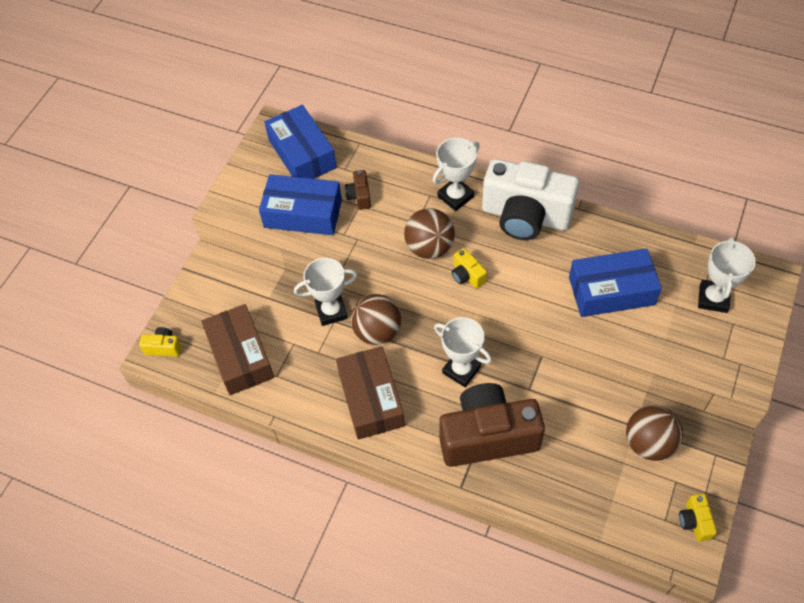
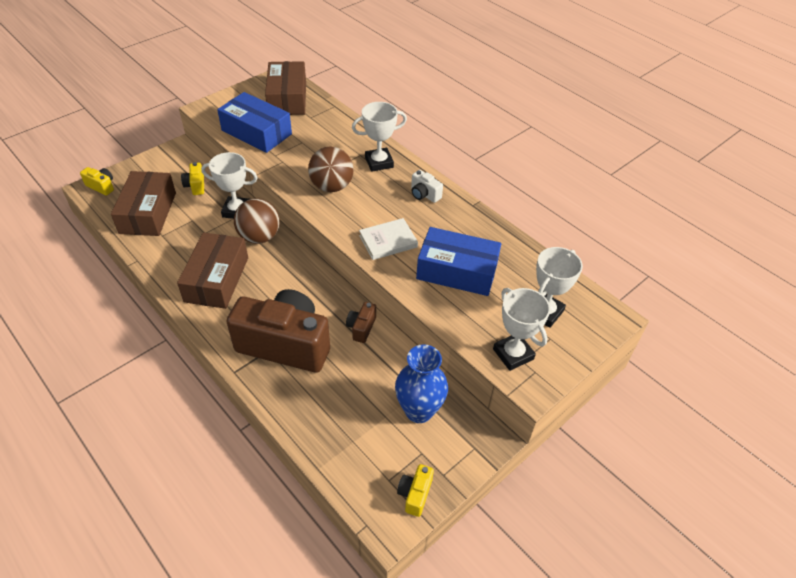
camera: 20 degrees right, 10 degrees down
blue box [264,105,337,179] -> brown box [265,61,306,115]
brown camera [345,170,371,210] -> brown camera moved to [346,302,376,343]
white trophy [434,317,492,387] -> white trophy moved to [493,288,550,371]
yellow camera [452,248,487,288] -> yellow camera moved to [181,162,204,195]
white camera [482,159,579,240] -> white camera [411,170,443,203], size x0.40
brown ball [626,405,683,461] -> blue vase [395,344,448,423]
none -> white book [359,218,418,260]

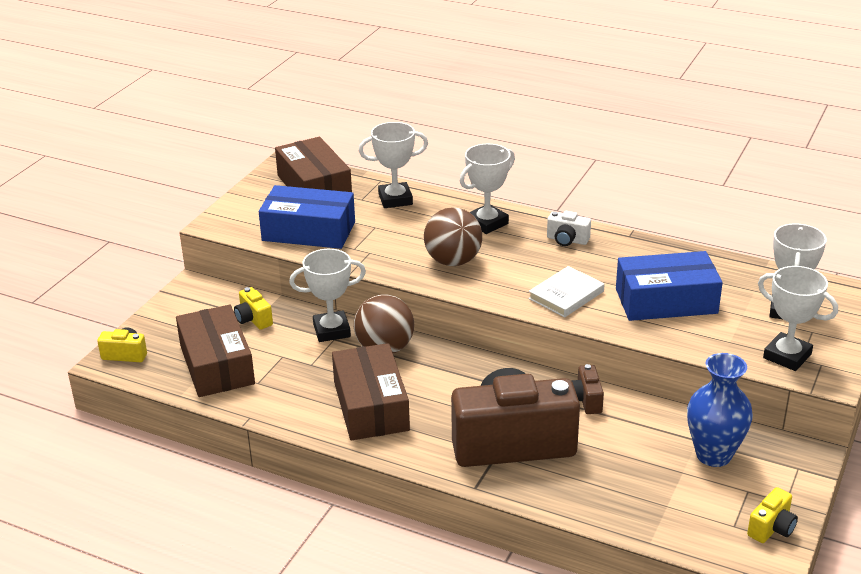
camera: 20 degrees left, 15 degrees down
yellow camera [397,464,434,517] -> yellow camera turned 135 degrees counterclockwise [747,487,798,543]
none -> white trophy [359,122,428,208]

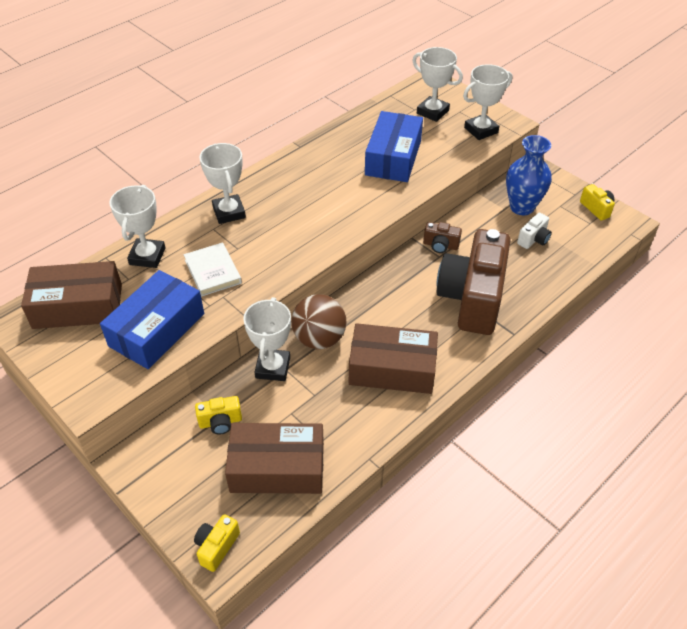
camera: 70 degrees left, 15 degrees up
brown ball [424,208,482,266] -> none
white book [529,266,604,317] -> white book moved to [184,242,242,296]
white camera [547,211,591,246] -> white camera moved to [517,213,552,249]

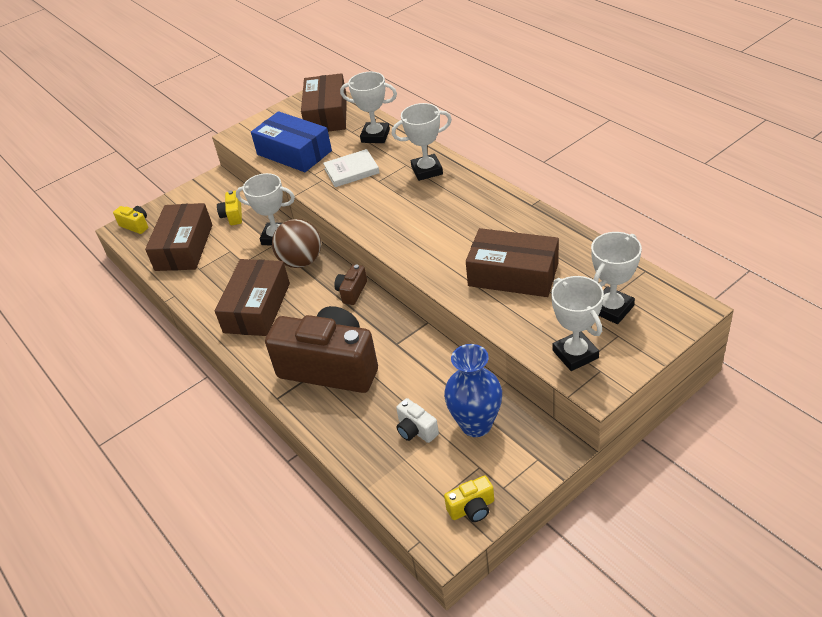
camera: 100 degrees right, 5 degrees down
blue box [365,111,423,182] -> brown box [466,228,559,297]
brown camera [423,222,462,253] -> brown camera moved to [334,264,367,305]

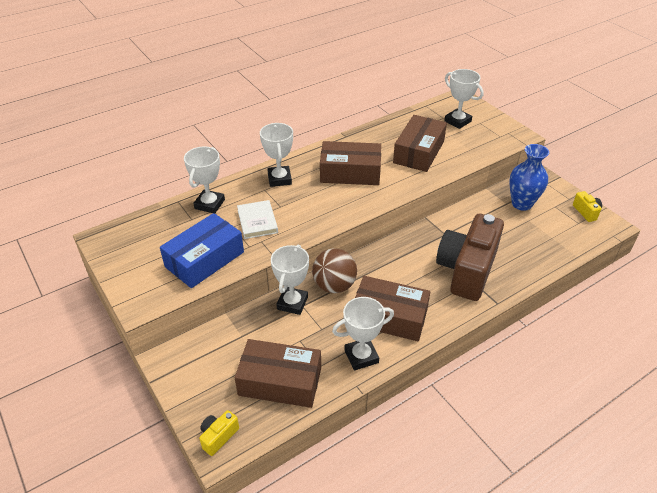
camera: 90 degrees left, 0 degrees up
yellow camera [217,190,242,225] -> none
brown box [301,73,347,132] -> brown box moved to [320,141,381,185]
brown camera [334,264,367,305] -> none
white camera [396,398,439,443] -> none
white trophy [551,276,604,371] -> white trophy moved to [332,297,394,371]

